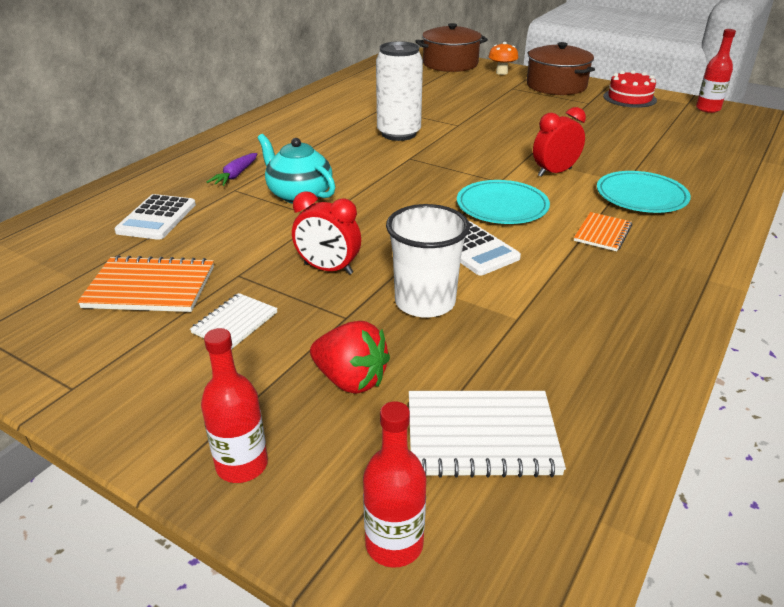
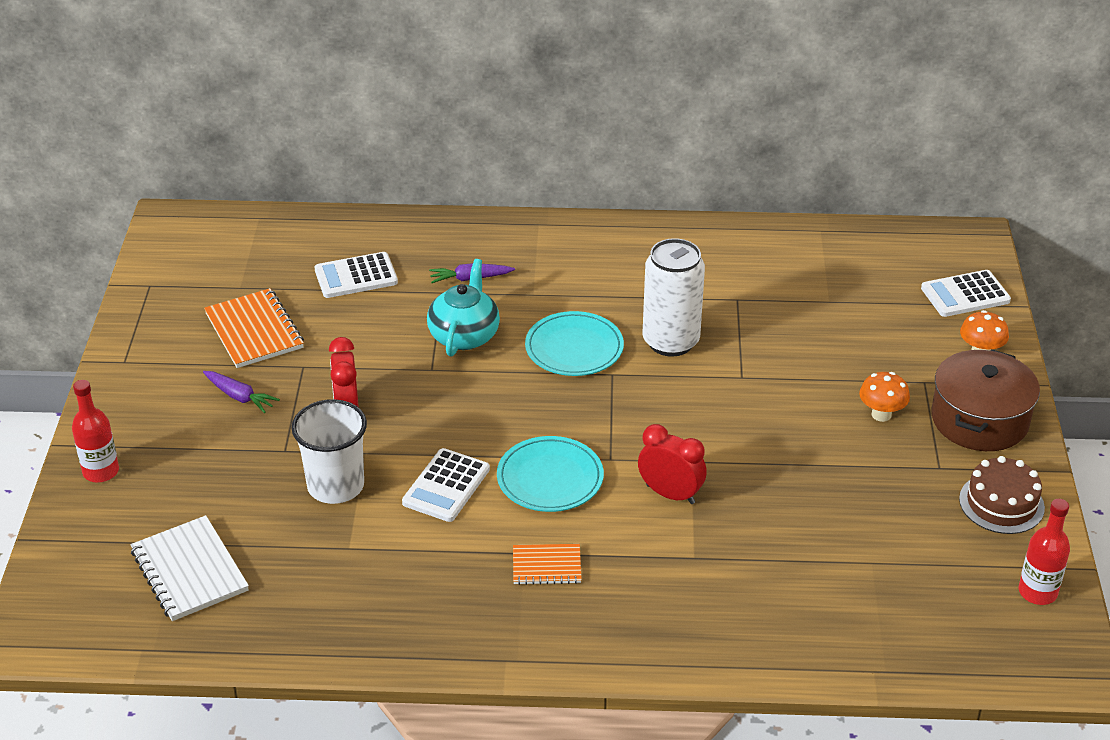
camera: 60 degrees right, 5 degrees up
white notebook [190,293,278,349] -> purple carrot [203,371,280,413]
red strawberry [310,321,390,394] -> none
red bottle [363,401,426,568] -> none
brown pot [415,23,488,72] -> white calculator [921,270,1011,317]
turquoise plate [597,171,691,213] -> turquoise plate moved to [525,311,624,376]
red cake [603,70,657,108] -> brown cake [959,456,1045,534]
none -> orange mushroom [859,372,910,422]

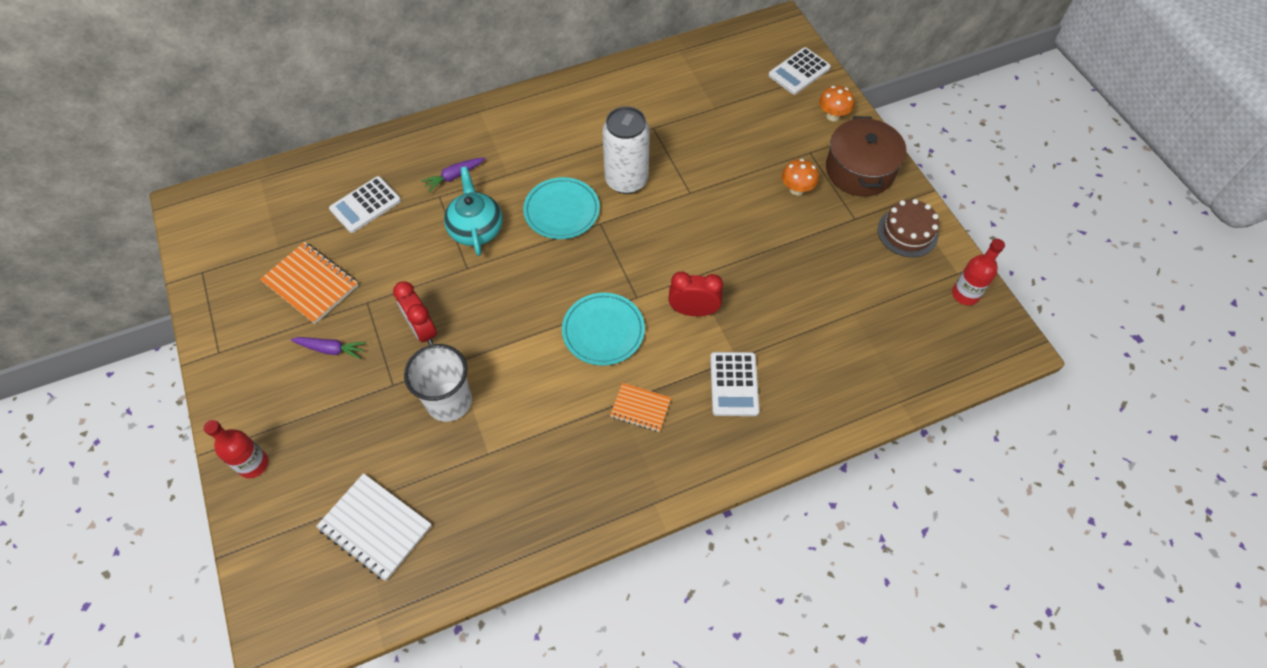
camera: 25 degrees left, 20 degrees up
white calculator [402,448,490,522] -> white calculator moved to [710,352,760,416]
orange notebook [513,544,582,585] -> orange notebook turned 45 degrees clockwise [610,383,671,432]

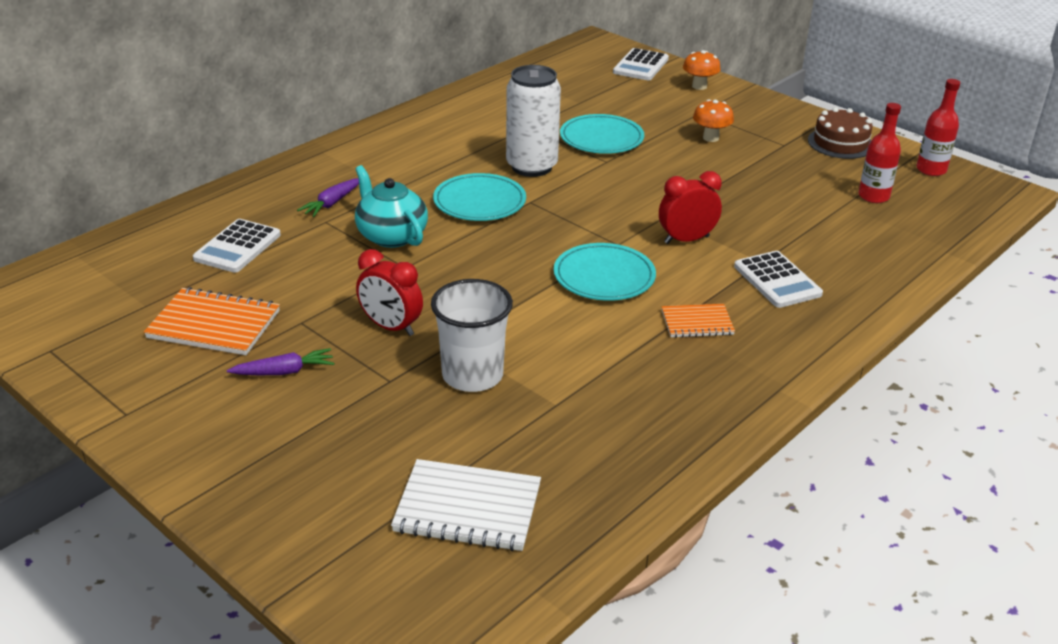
camera: 25 degrees left, 25 degrees down
red bottle [203,420,268,478] -> red bottle moved to [858,103,901,203]
brown pot [826,116,907,197] -> none
none -> turquoise plate [560,114,644,154]

